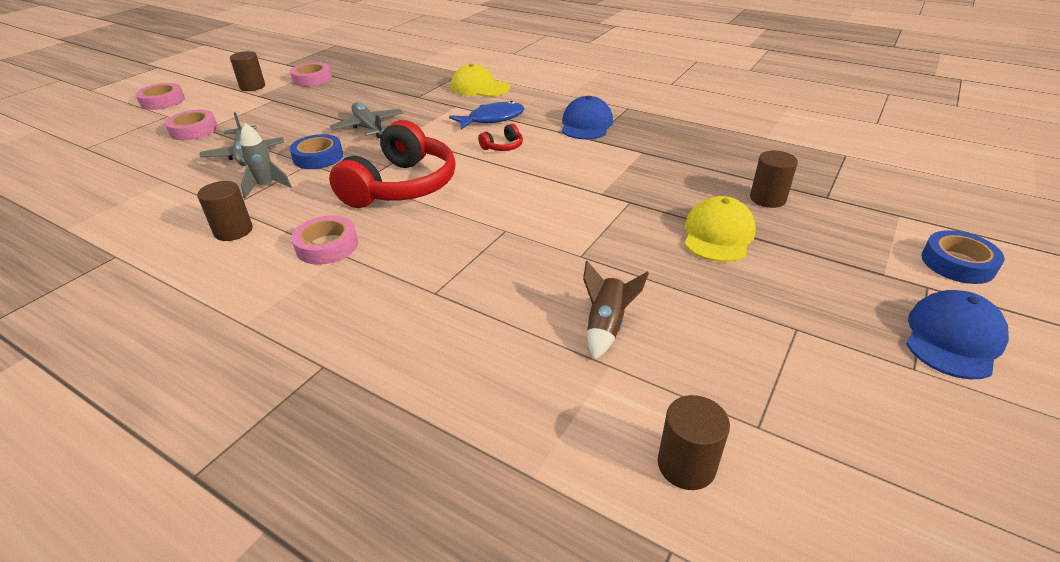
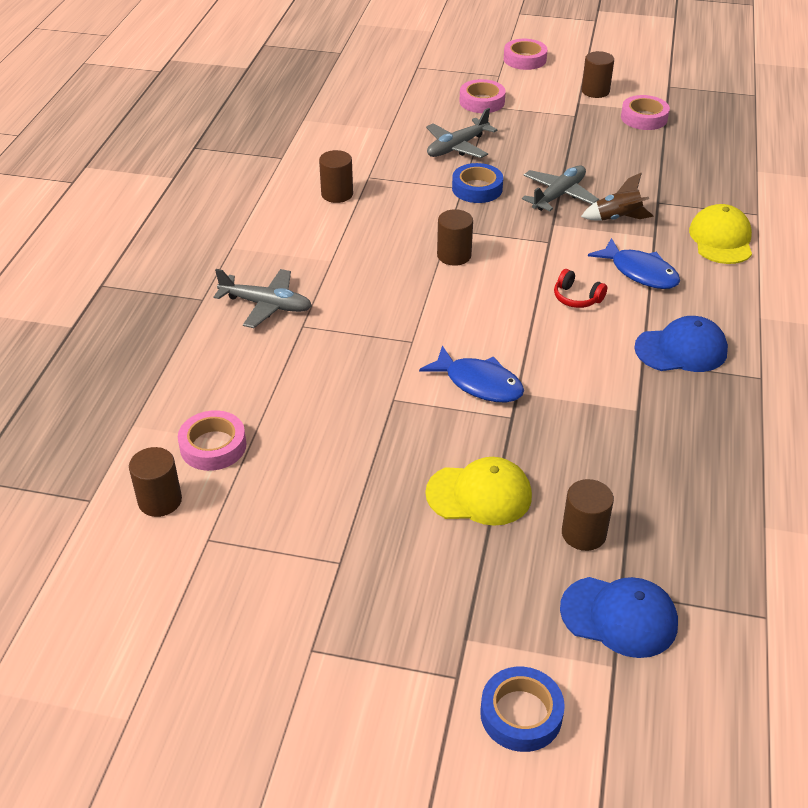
camera: 70 degrees right, 5 degrees up
grey rocket [240,123,292,198] -> none
pink tape [291,215,358,265] -> pink tape moved to [178,410,246,471]
red headphones [329,120,456,208] -> brown cylinder [437,209,473,266]
brown rocket [583,261,649,360] -> brown rocket moved to [581,173,654,221]
blue cap [906,290,1009,379] -> blue cap moved to [560,577,678,658]
none -> grey plane [213,269,312,328]
none -> blue fish [419,345,524,402]

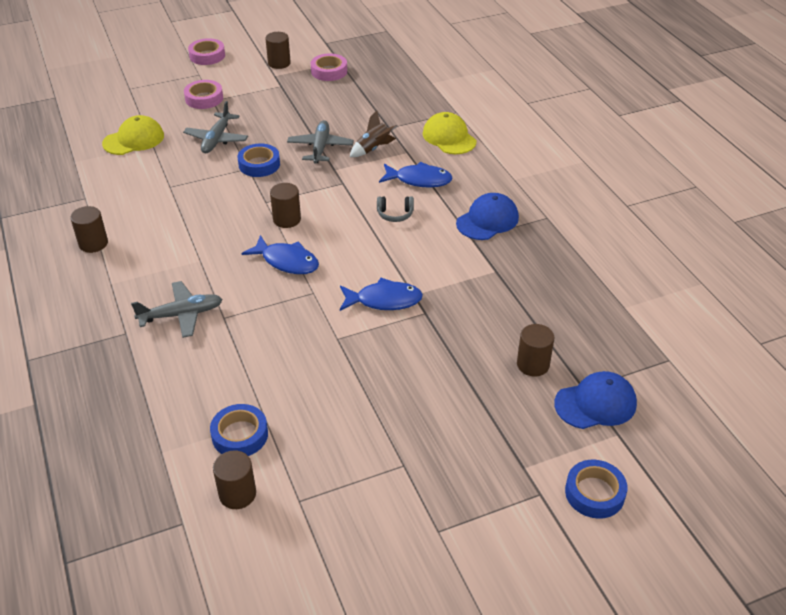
camera: 35 degrees left, 0 degrees up
pink tape [178,410,246,471] -> blue tape [210,404,268,456]
brown cylinder [319,150,353,203] -> brown cylinder moved to [70,206,108,253]
yellow cap [425,457,532,526] -> yellow cap moved to [102,115,164,155]
red headphones [554,269,607,308] -> grey headphones [377,196,414,222]
none -> blue fish [242,235,319,274]

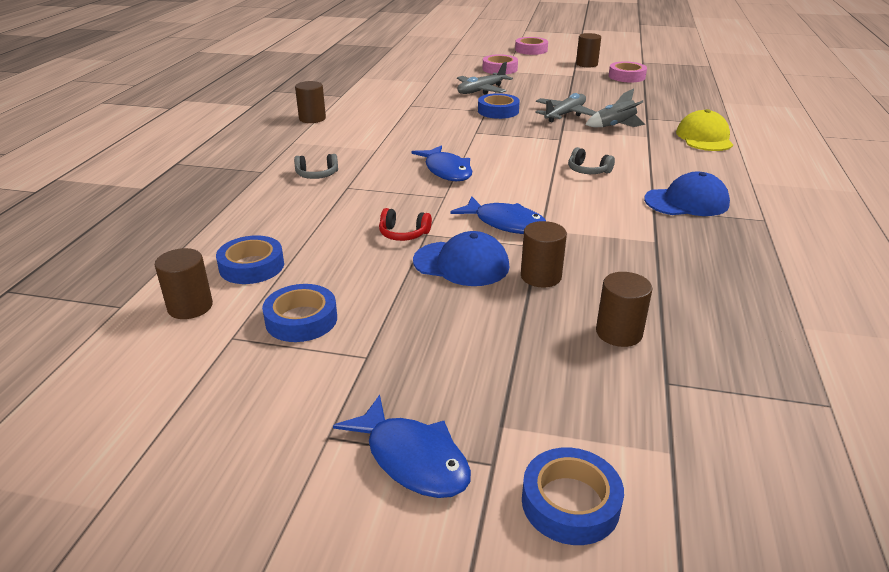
camera: 35 degrees right, 10 degrees down
yellow cap [102,115,164,155] -> none
grey plane [131,281,223,338] -> grey headphones [294,154,338,179]
brown cylinder [270,183,301,228] -> brown cylinder moved to [521,221,567,288]
brown rocket [350,111,398,157] -> grey rocket [585,88,646,127]
blue fish [379,162,453,187] -> blue fish moved to [333,395,471,498]
blue cap [554,371,637,429] -> blue cap moved to [413,231,509,286]
none -> blue tape [262,284,337,342]
none -> red headphones [379,208,432,241]

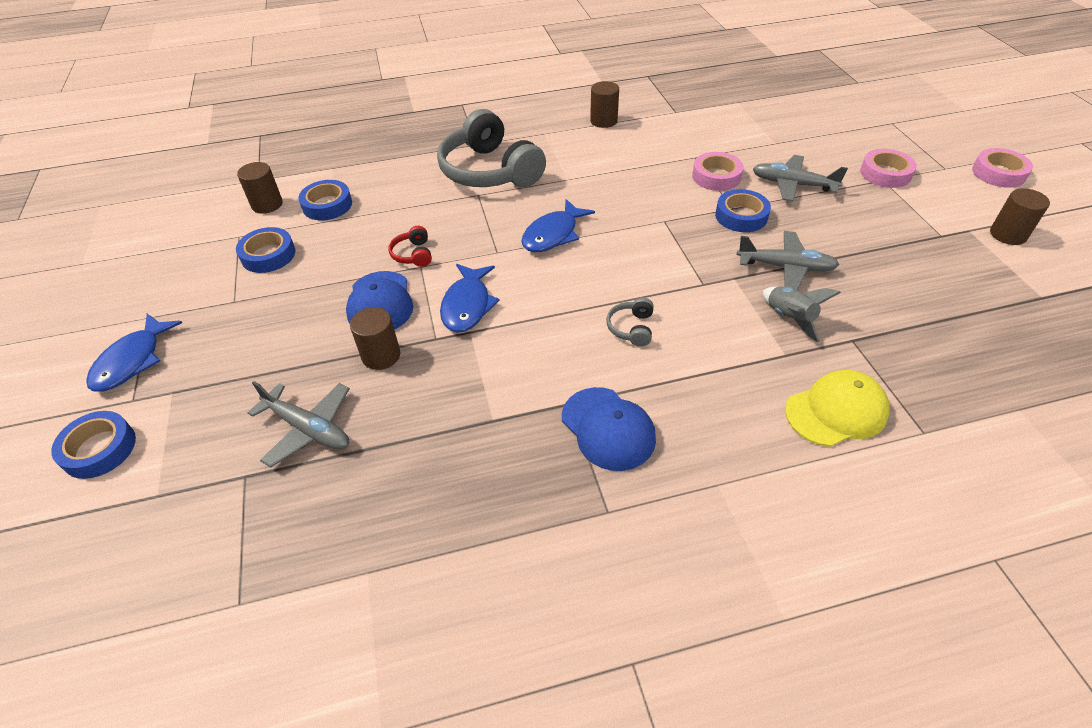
camera: 65 degrees right, 15 degrees up
grey headphones [294,154,338,179] -> grey headphones [437,109,546,187], size x2.48
brown cylinder [596,272,653,347] -> grey plane [248,381,350,467]
pink tape [609,61,647,82] -> pink tape moved to [692,152,744,191]

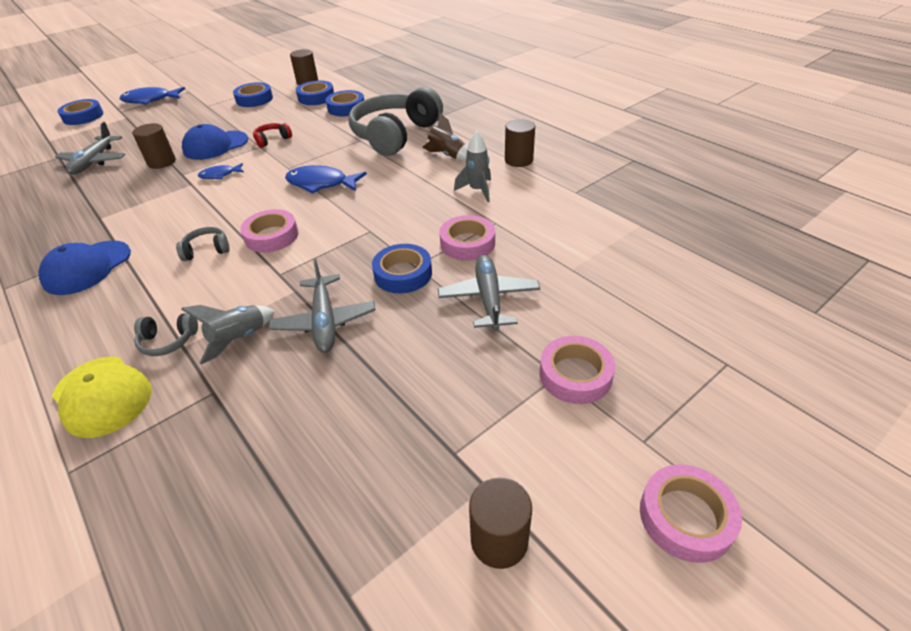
camera: 65 degrees right, 5 degrees down
blue fish [440,264,500,333] -> blue fish [198,163,244,179], size x0.58
none -> grey headphones [134,313,198,356]
none -> pink tape [240,209,298,253]
none -> blue tape [326,90,364,116]
none -> brown rocket [419,113,467,161]
none -> grey rocket [454,131,491,202]

